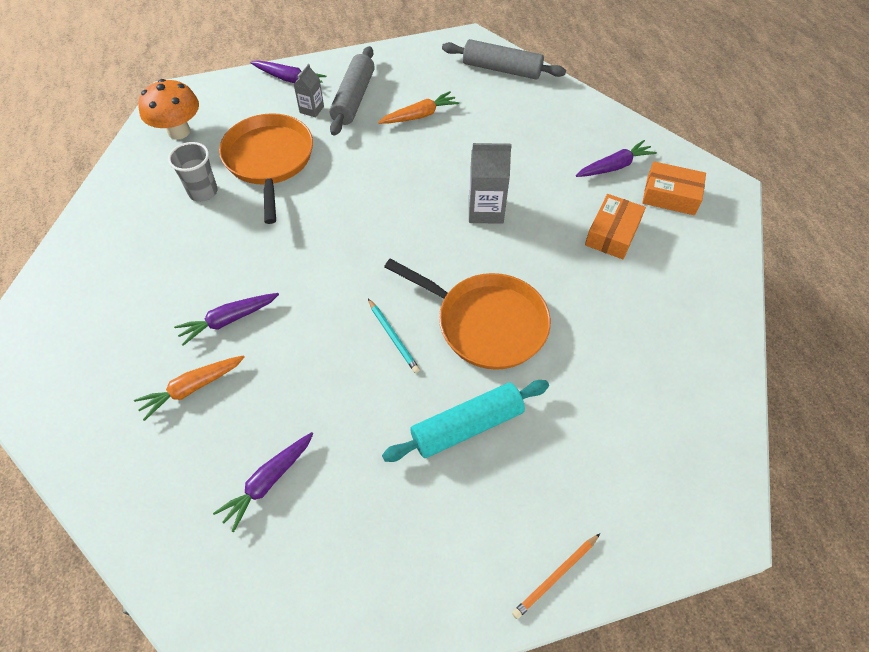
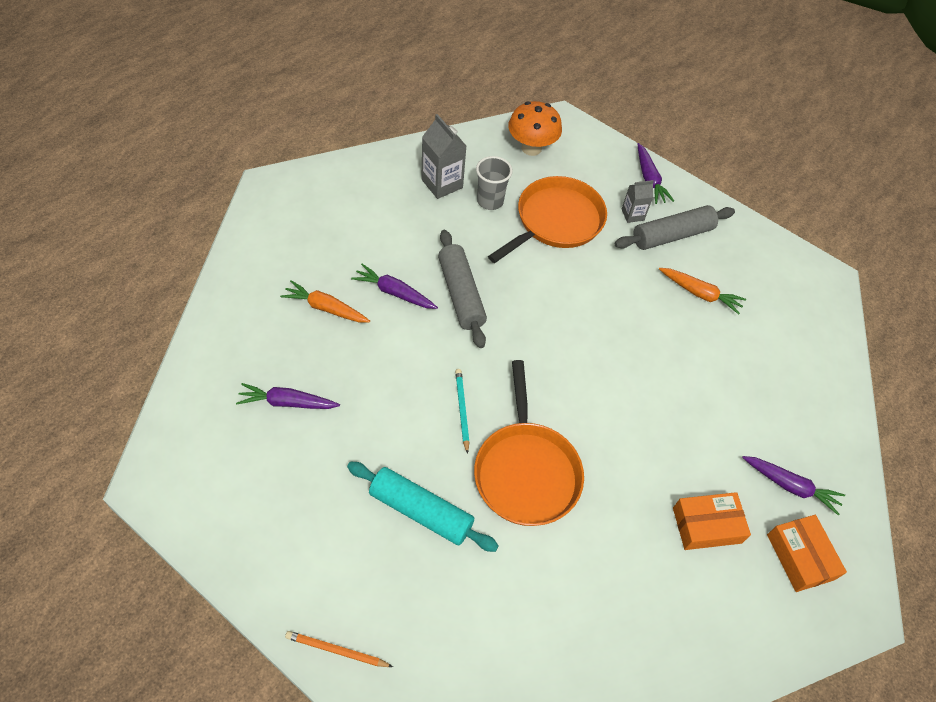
camera: 50 degrees right, 0 degrees up
turquoise pencil [368,299,420,373] -> turquoise pencil turned 150 degrees clockwise [455,369,469,454]
grey rolling pin [442,39,566,80] -> grey rolling pin moved to [438,230,487,348]
grey carton [469,143,512,224] -> grey carton moved to [421,114,466,199]

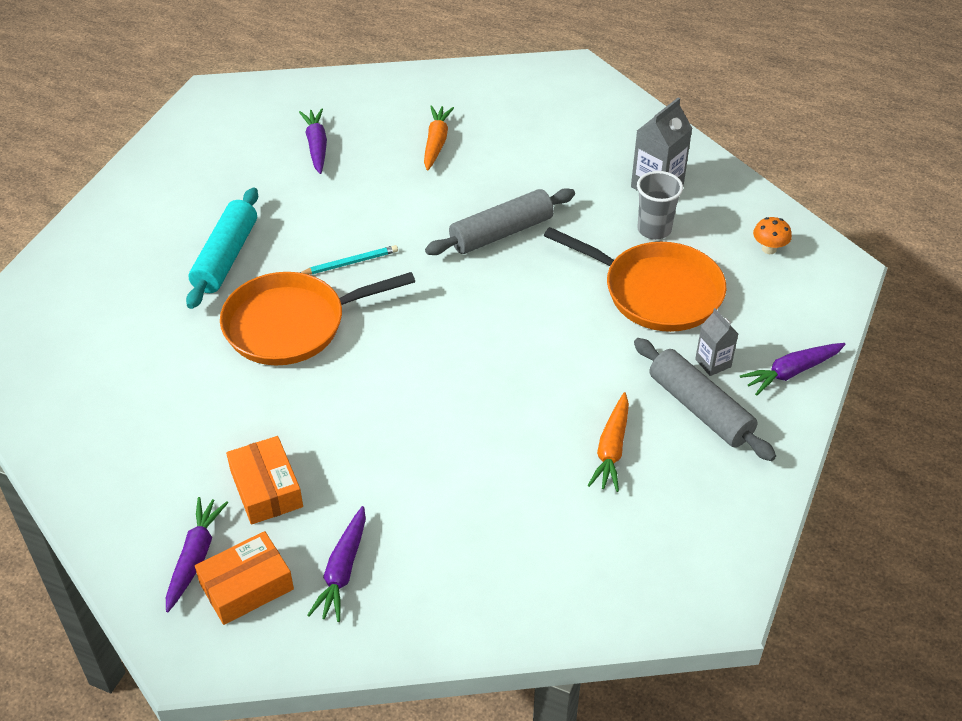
camera: 80 degrees right, 10 degrees down
orange pencil [285,631,393,667] -> none
purple carrot [351,264,438,309] -> purple carrot moved to [166,497,228,612]
orange mushroom [508,101,562,156] -> orange mushroom [753,217,792,254], size x0.52

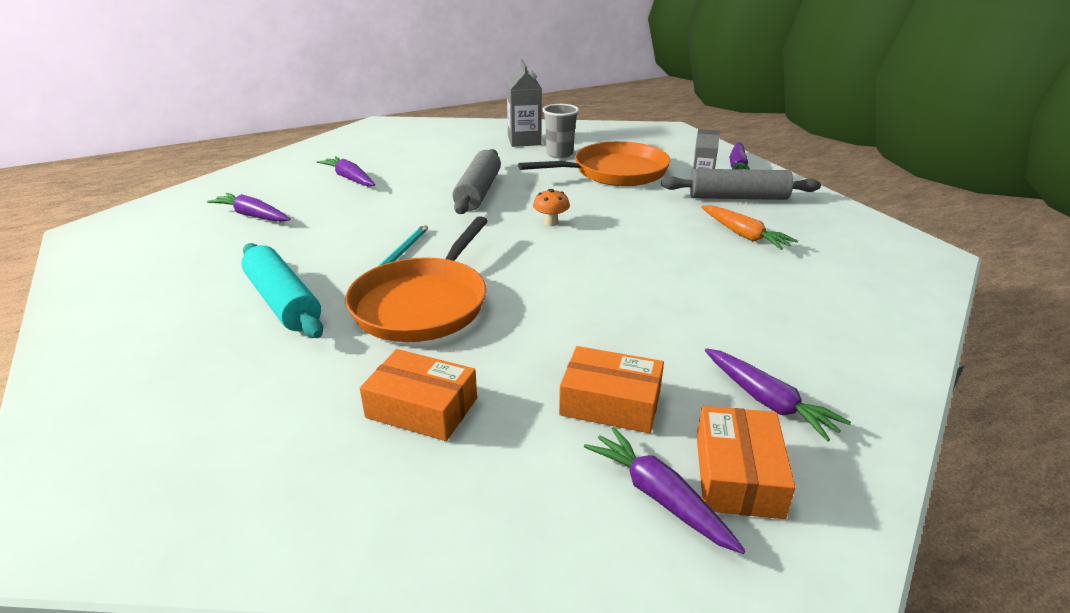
camera: 50 degrees left, 15 degrees down
orange carrot [424,105,454,171] -> purple carrot [317,156,375,186]
orange mushroom [753,217,792,254] -> orange mushroom moved to [533,189,570,226]
none -> orange box [360,349,477,441]

